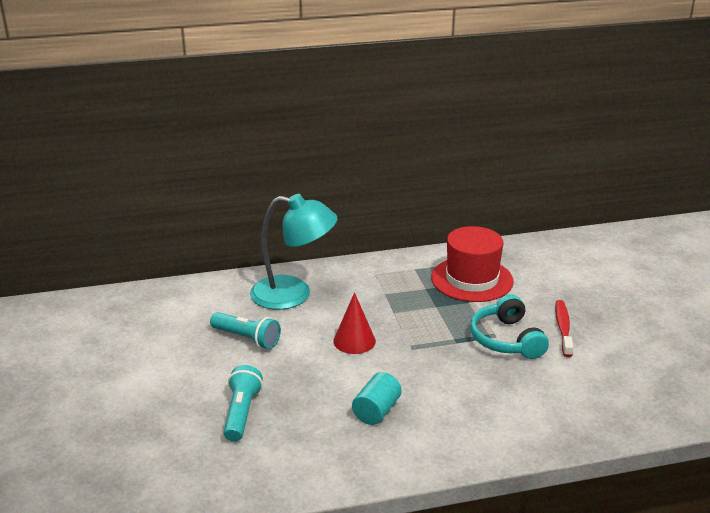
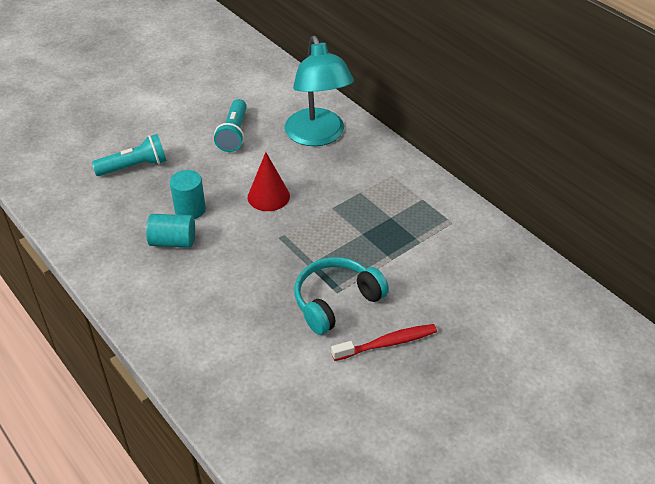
camera: 65 degrees right, 15 degrees up
red hat [431,226,514,302] -> none
none -> turquoise cylinder [170,170,206,219]

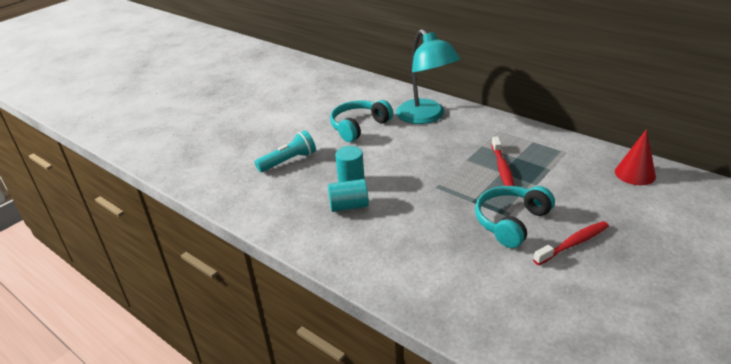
camera: 10 degrees left, 10 degrees down
turquoise flashlight [214,99,247,152] -> turquoise headphones [330,100,393,142]
red cone [248,152,290,211] -> red cone moved to [615,129,656,185]
none -> red toothbrush [491,136,514,186]

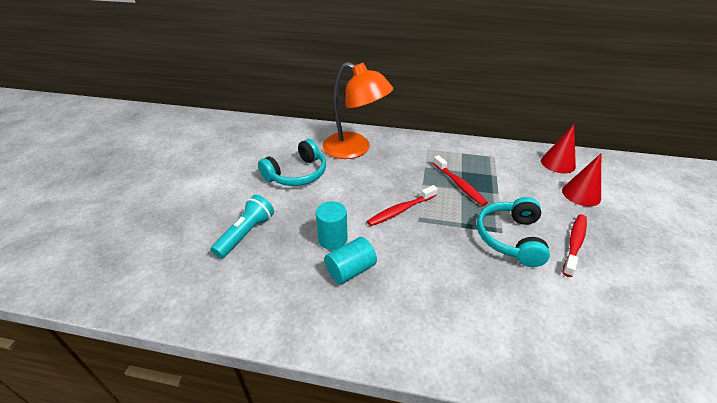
camera: 30 degrees left, 5 degrees up
turquoise headphones [330,100,393,142] -> turquoise headphones turned 150 degrees counterclockwise [258,139,326,186]
turquoise lamp [396,29,460,124] -> orange lamp [323,62,393,159]
none -> red toothbrush [367,185,438,226]
none -> red cone [562,154,601,206]

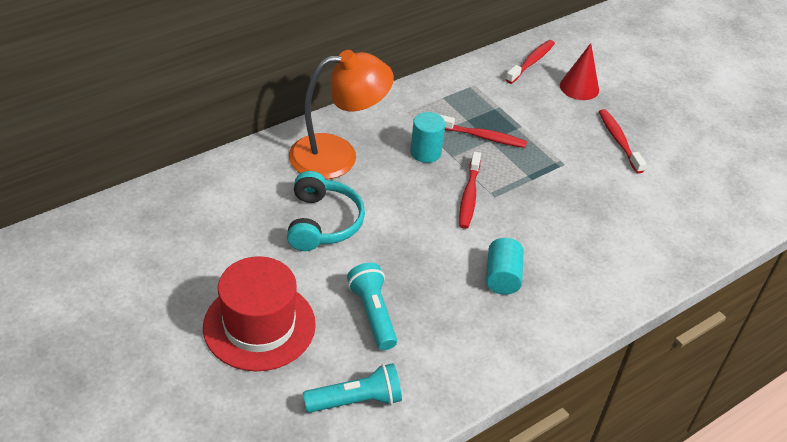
camera: 50 degrees left, 5 degrees up
turquoise cylinder [316,201,347,250] -> turquoise cylinder moved to [410,112,445,163]
turquoise headphones [477,197,550,267] -> none
red cone [541,124,576,173] -> red toothbrush [506,40,555,84]
none -> red hat [203,256,316,371]
none -> turquoise flashlight [303,363,402,413]

